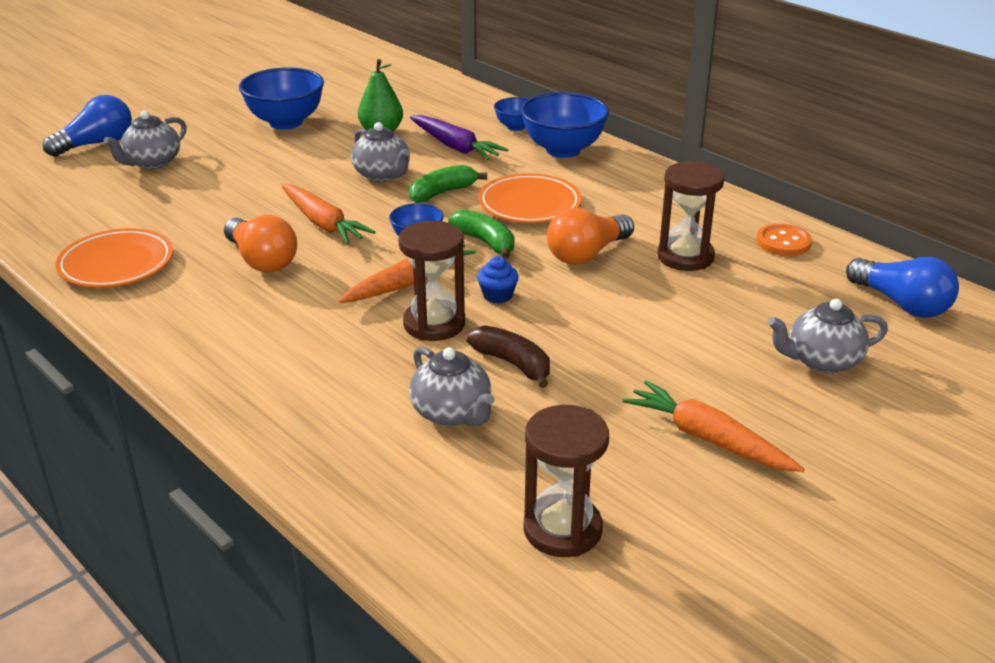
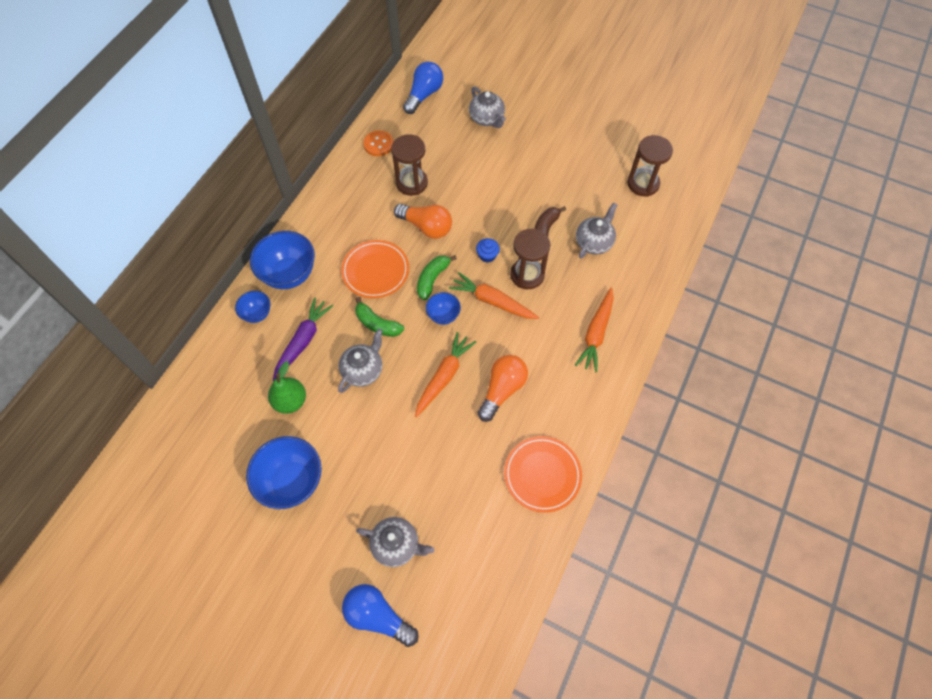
camera: 110 degrees left, 30 degrees up
orange carrot [623,380,805,472] -> orange carrot moved to [575,288,614,372]

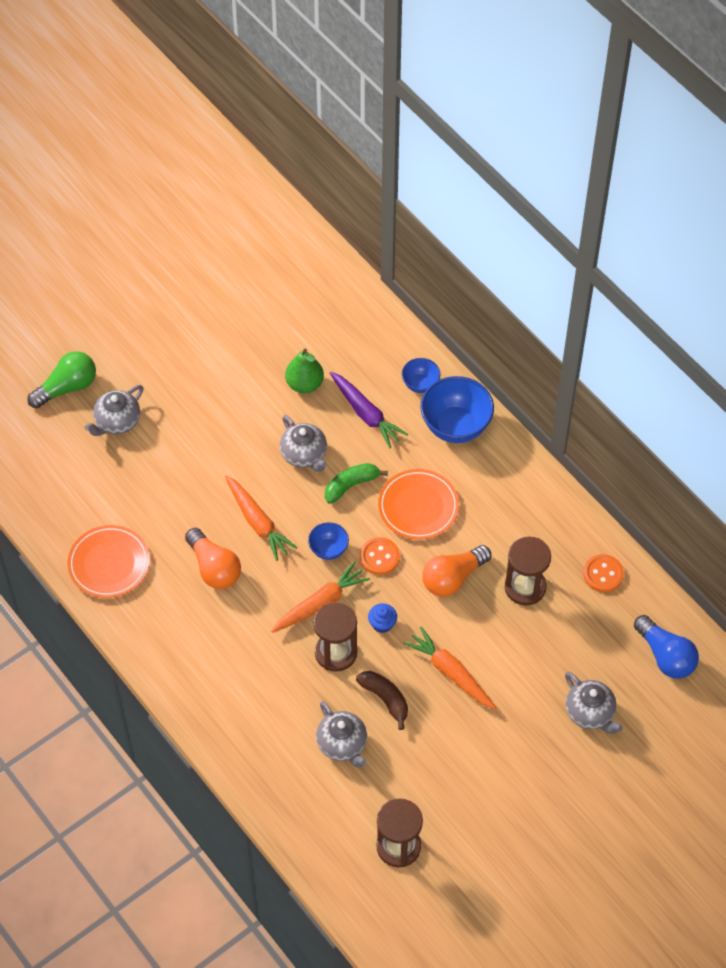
camera: 115 degrees right, 5 degrees down
blue bowl [246,436,322,509] -> none
blue light bulb [342,584,419,647] -> green light bulb [27,351,96,408]
green banana [417,255,457,300] -> orange button [360,537,400,575]
grey teapot [469,86,506,128] -> grey teapot turned 120 degrees counterclockwise [565,672,623,734]
orange carrot [575,288,614,372] -> orange carrot moved to [403,626,496,709]

